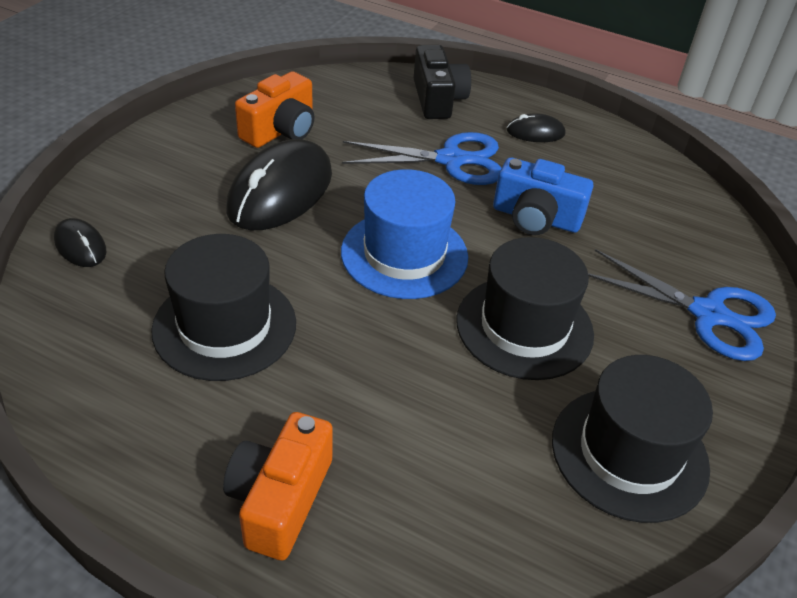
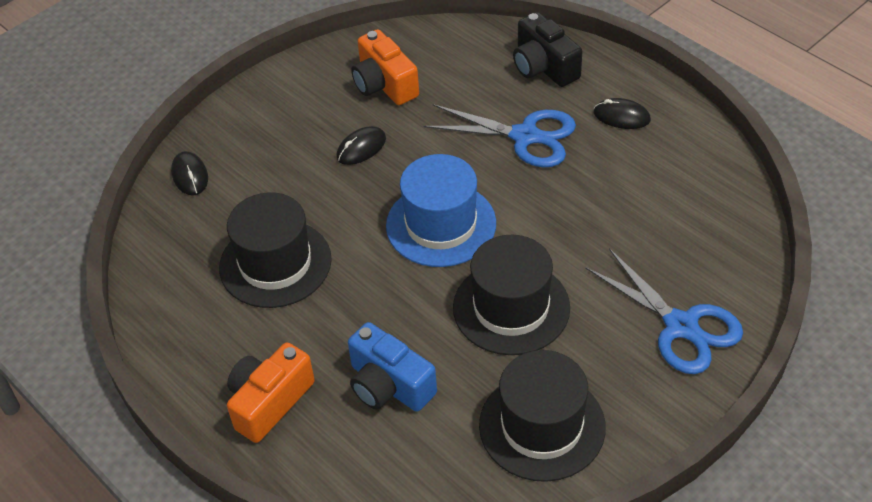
camera: 25 degrees right, 5 degrees up
black mouse [226,139,332,230] -> black mouse [336,126,386,165], size x0.48
orange camera [235,71,314,148] -> orange camera turned 90 degrees clockwise [351,29,419,105]
black camera [414,45,471,119] -> black camera turned 135 degrees clockwise [513,12,582,87]
blue camera [493,157,594,235] -> blue camera moved to [348,322,437,412]

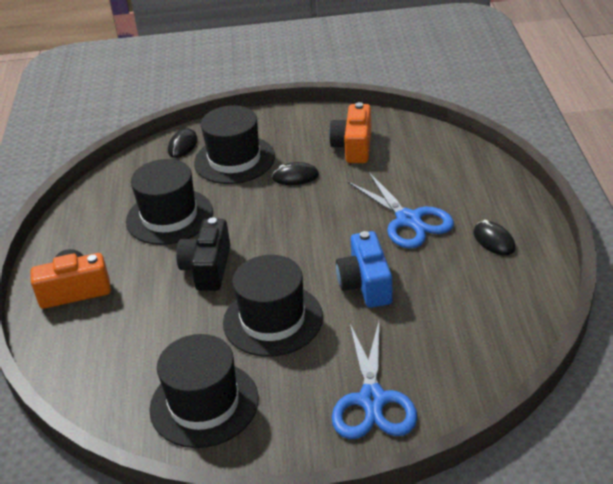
camera: 40 degrees right, 10 degrees down
blue camera [348,322,437,412] -> blue camera moved to [336,231,393,308]
blue hat [386,154,496,267] -> none
black camera [513,12,582,87] -> black camera moved to [176,217,230,291]
none -> black hat [194,105,275,184]

